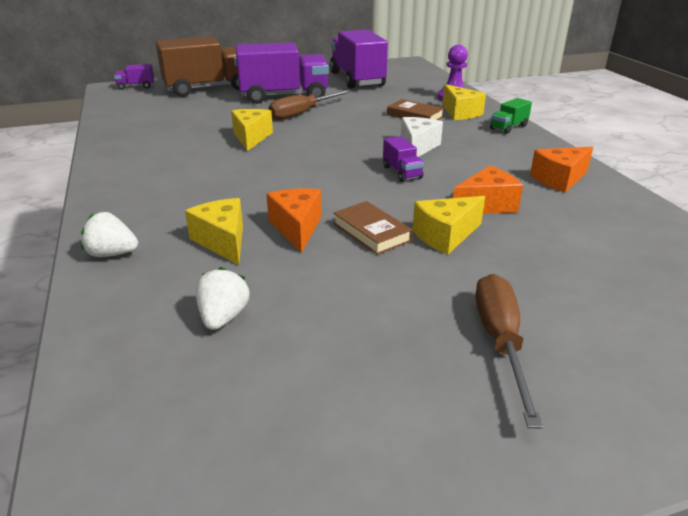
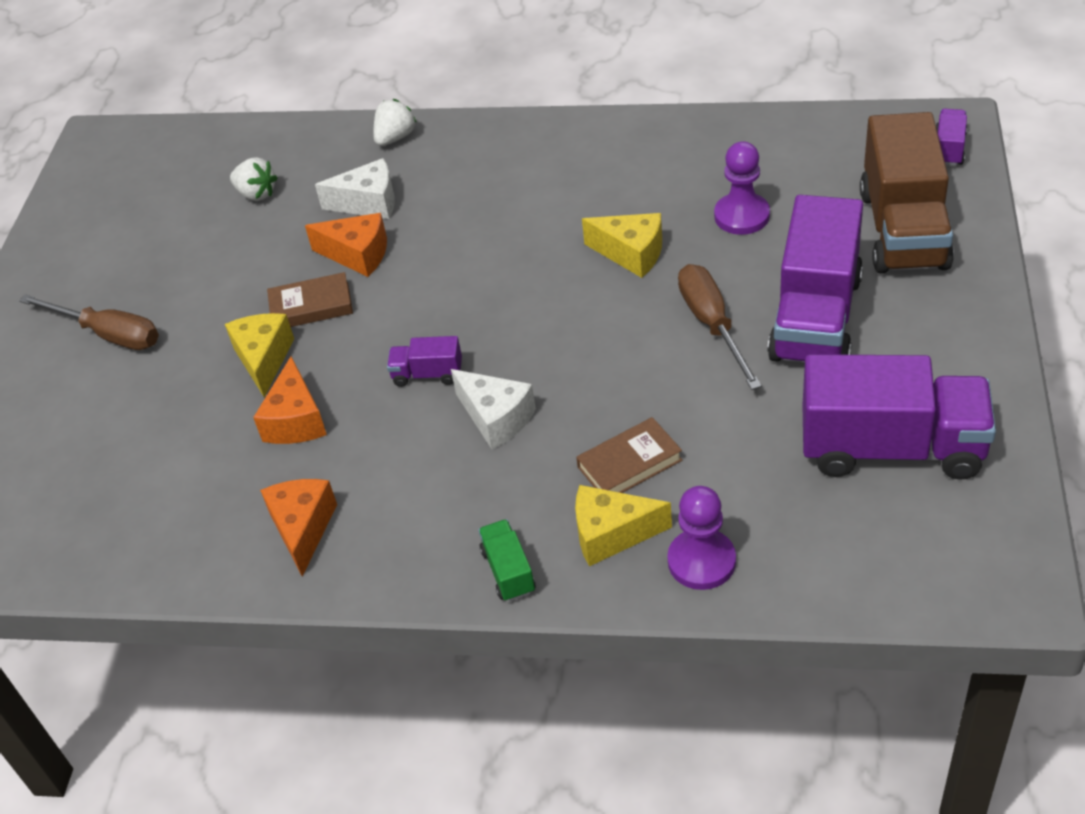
camera: 120 degrees right, 15 degrees up
yellow cheese [185,198,243,265] -> white cheese [315,158,395,219]
none -> purple pawn [714,141,770,235]

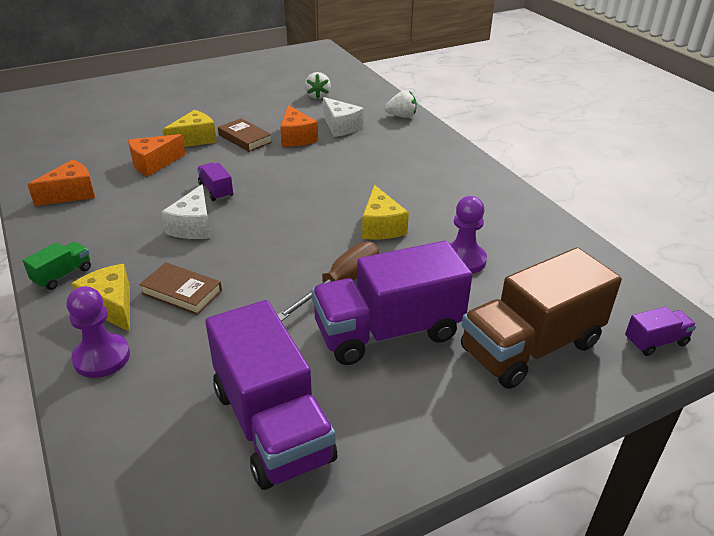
camera: 50 degrees right, 10 degrees down
brown screwdriver [19,295,159,350] -> none

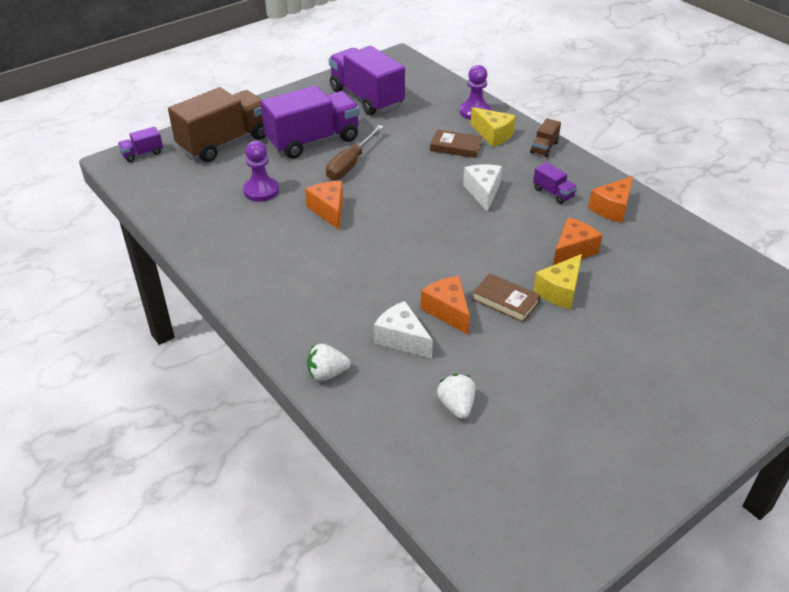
camera: 170 degrees right, 5 degrees up
green truck [23,241,91,290] -> brown truck [530,118,561,157]
purple truck [197,163,233,201] -> purple truck moved to [533,162,577,204]
yellow cheese [362,185,409,239] -> orange cheese [305,181,343,230]

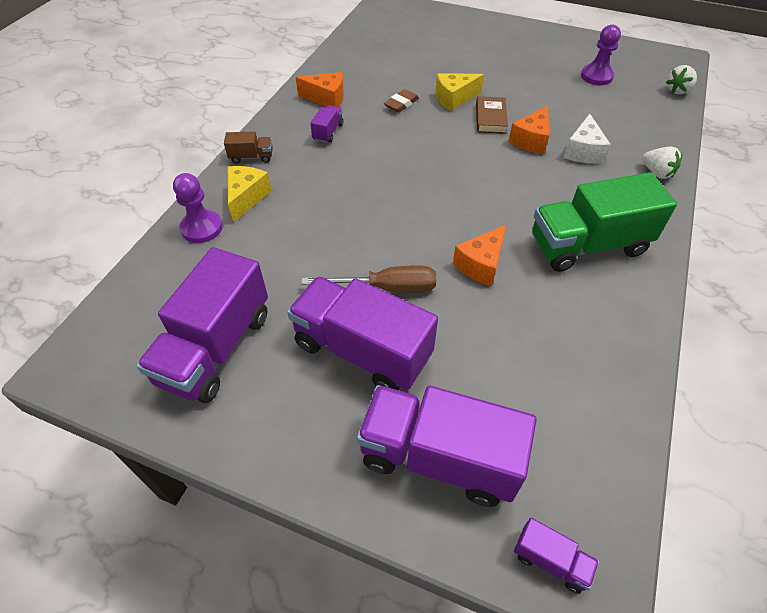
camera: 120 degrees left, 10 degrees up
brown truck [168,87,266,162] -> purple truck [357,385,536,507]
purple pawn [243,141,279,202] -> purple pawn moved to [581,24,621,85]
brown book [430,129,482,158] -> none
white strawberry [437,374,475,419] -> white strawberry moved to [666,65,697,94]
white cheese [463,164,502,212] -> none
yellow cheese [533,254,582,309] -> yellow cheese turned 150 degrees clockwise [436,73,484,111]
orange cheese [553,218,602,265] -> brown eraser [384,89,419,112]
none -> green truck [532,172,677,272]

